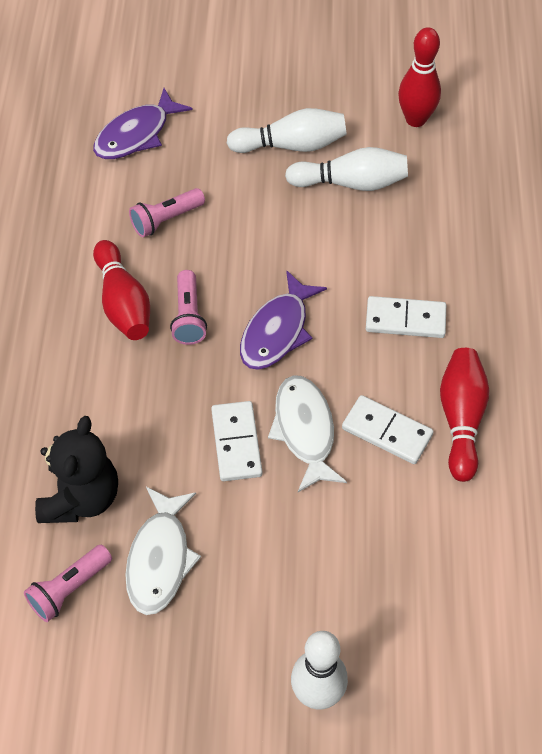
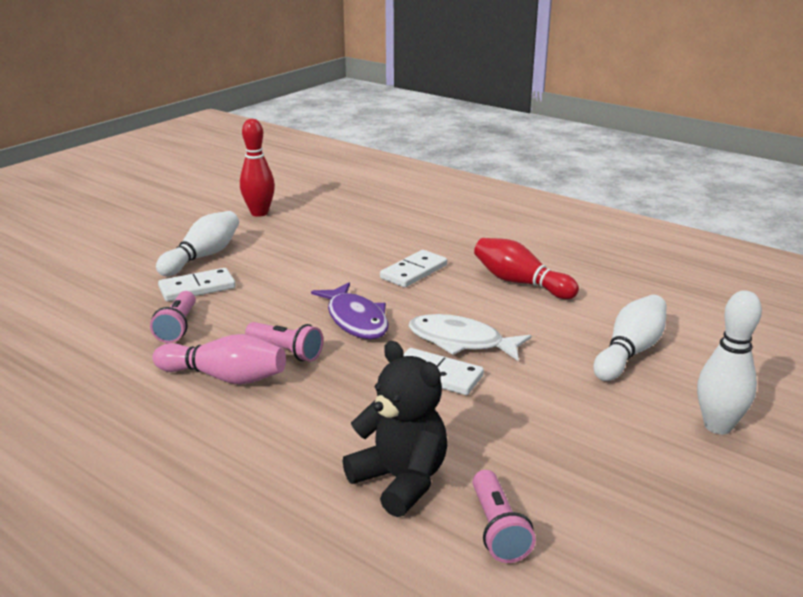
camera: 55 degrees left, 30 degrees down
purple fish [93,88,193,159] -> none
red bowling pin [93,240,150,340] -> pink bowling pin [152,334,286,384]
white fish [125,487,201,615] -> none
white bowling pin [285,147,408,191] -> white bowling pin moved to [593,295,667,381]
white domino [342,395,434,464] -> white domino moved to [158,268,236,301]

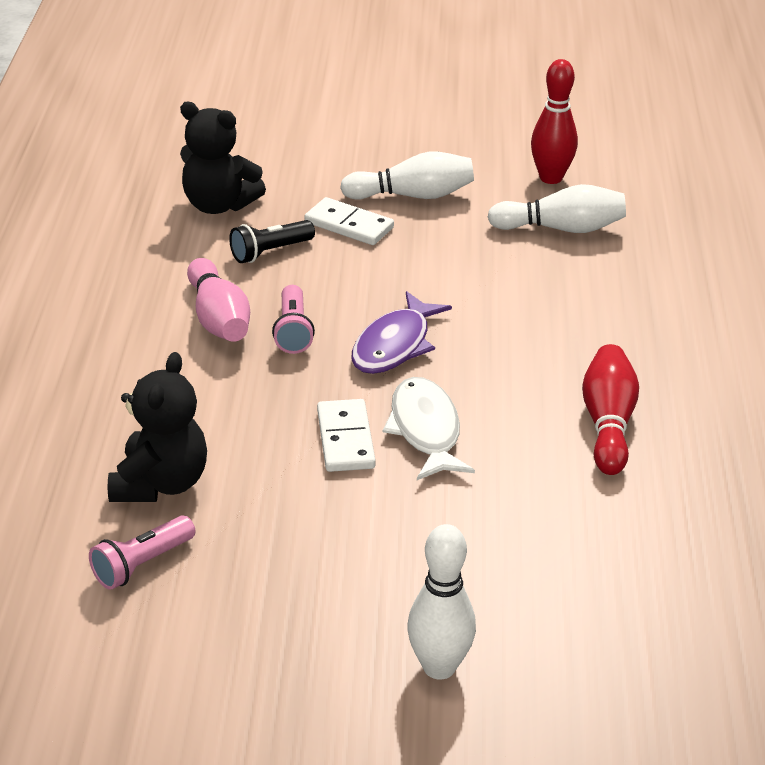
camera: 55 degrees right, 10 degrees up
pink flashlight [150,291,196,343] -> black flashlight [229,220,315,263]
white domino [380,250,447,287] -> none
white bowling pin [593,295,667,381] -> white bowling pin moved to [488,184,626,233]
none -> black teddy bear [180,101,266,214]

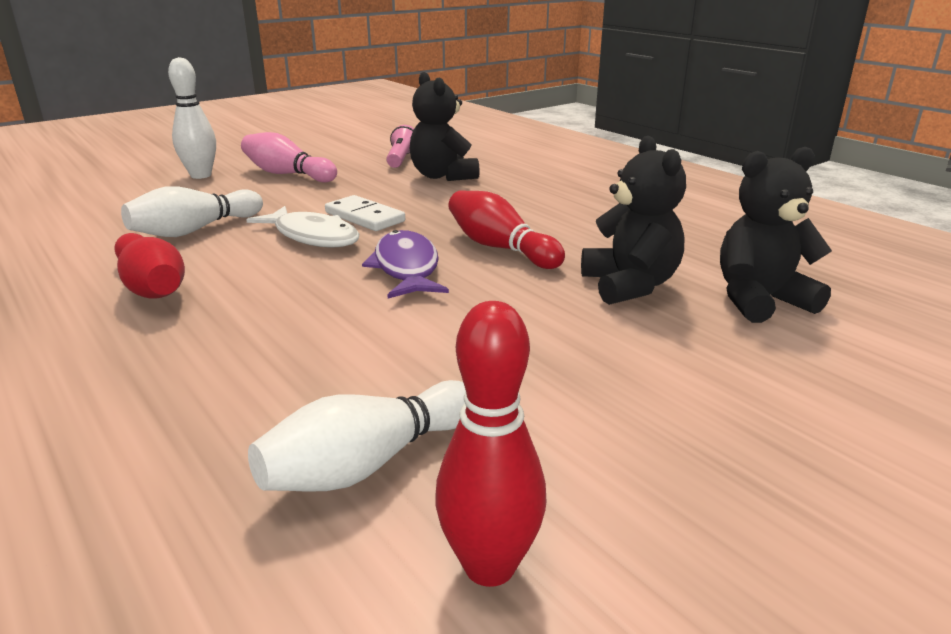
camera: 140 degrees right, 10 degrees down
pink bowling pin [187,258,250,342] -> pink bowling pin moved to [241,132,337,182]
black flashlight [229,220,315,263] -> black teddy bear [581,136,686,305]
pink flashlight [272,285,315,354] -> red bowling pin [448,190,565,269]
white domino [305,197,394,245] -> none
white bowling pin [340,151,474,200] -> white bowling pin moved to [121,186,263,237]

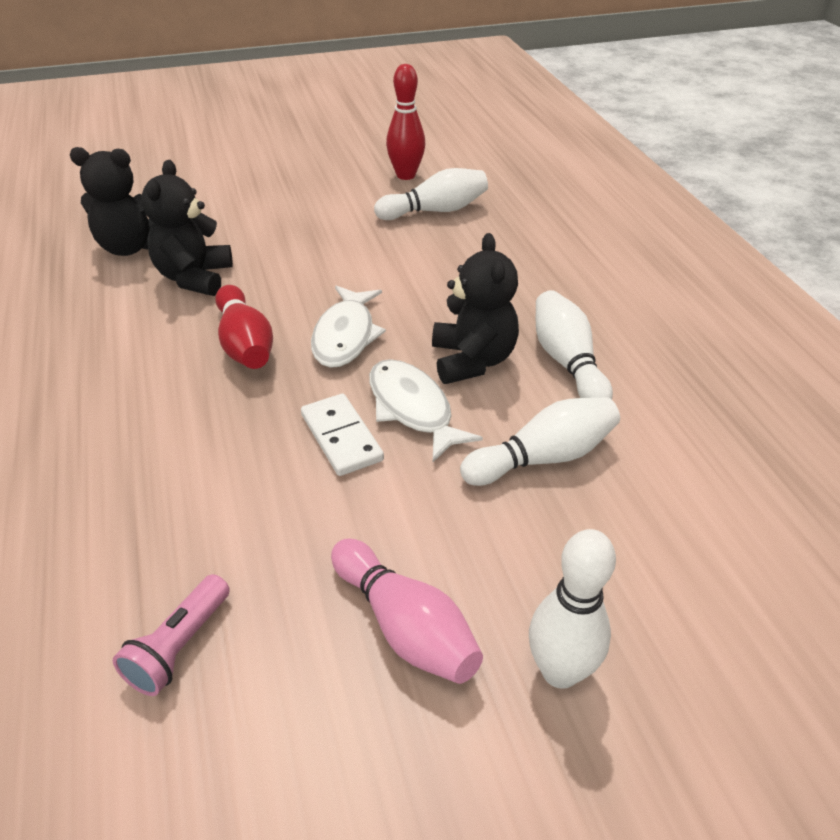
camera: 160 degrees left, 15 degrees up
red bowling pin [115,233,185,299] -> white bowling pin [536,290,613,399]
purple fish [362,230,449,298] -> white fish [311,286,386,368]
black teddy bear [410,72,480,181] -> black teddy bear moved to [432,233,519,384]

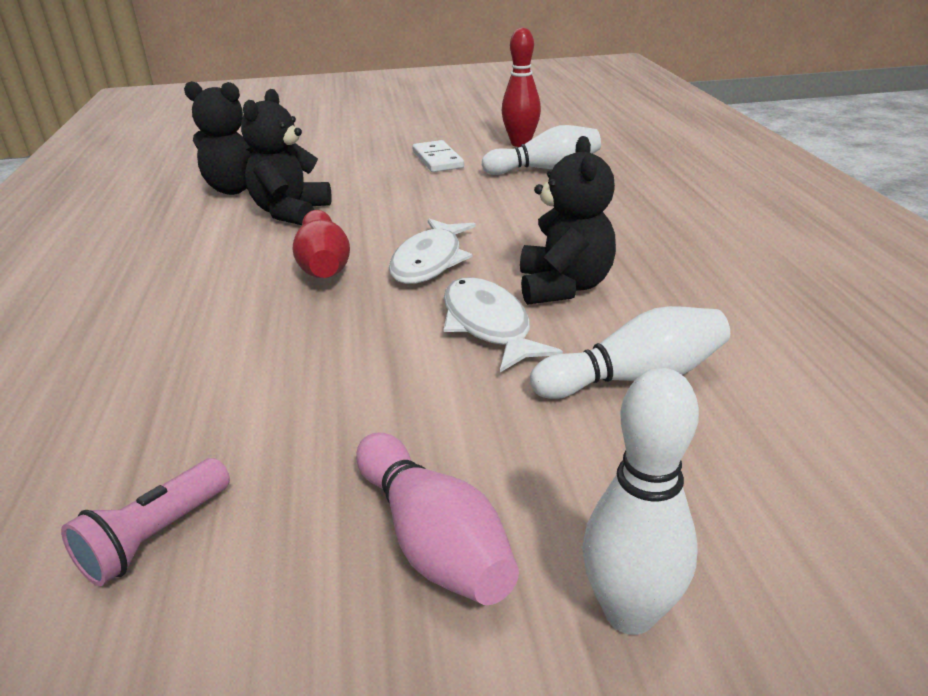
camera: 10 degrees right, 10 degrees down
white domino [301,394,384,476] -> white domino moved to [412,140,464,172]
white bowling pin [536,290,613,399] -> none

